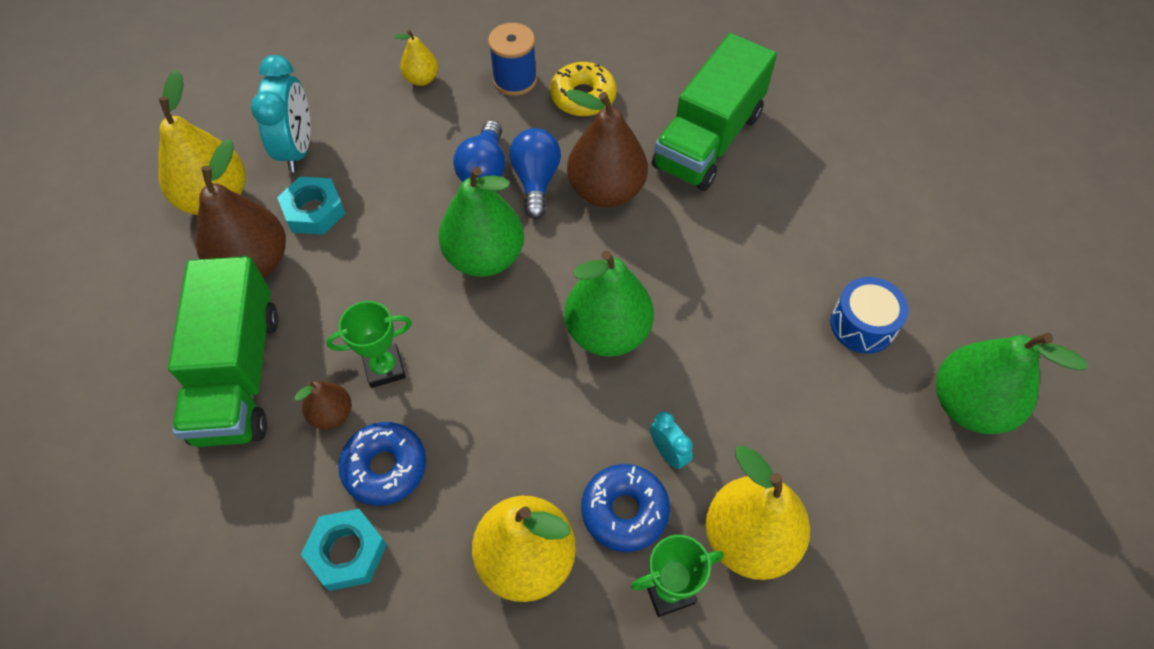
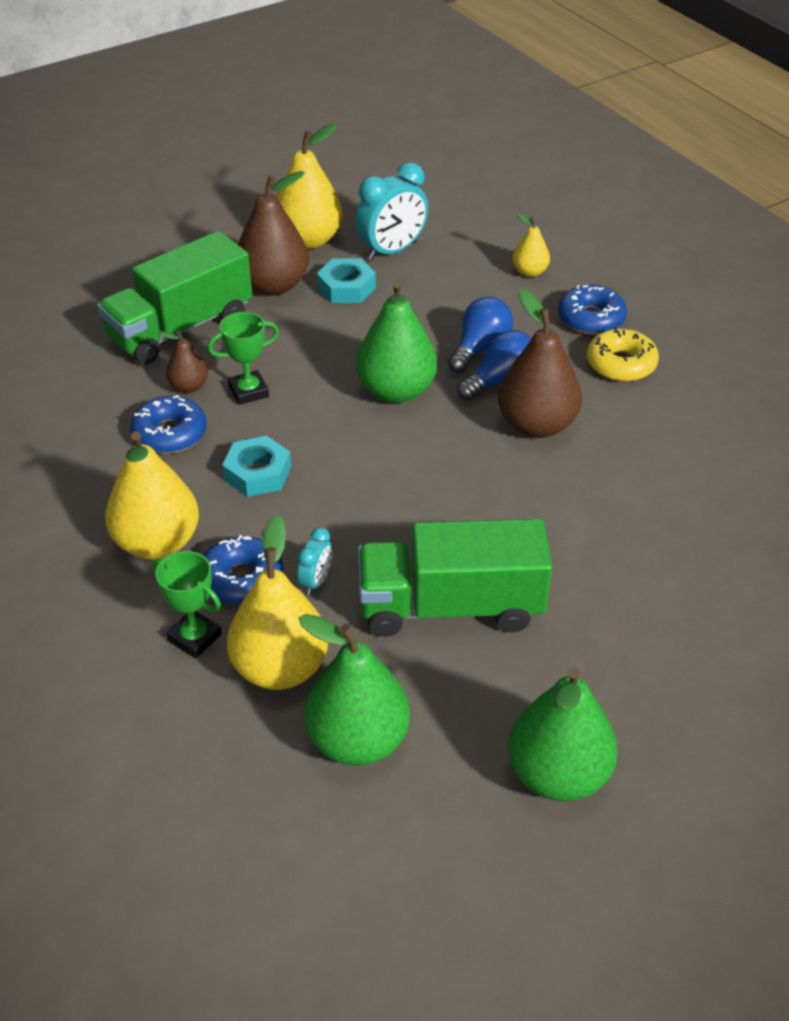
camera: 55 degrees right, 15 degrees down
turquoise nut [301,509,387,591] -> turquoise nut moved to [222,436,291,497]
green trophy [326,301,412,388] -> green trophy turned 60 degrees counterclockwise [208,312,279,405]
blue light bulb [453,120,505,182] -> blue light bulb turned 150 degrees clockwise [448,297,513,373]
blue spool [488,23,537,96] -> blue donut [558,285,627,335]
green pear [564,250,654,357] -> green pear moved to [299,614,410,766]
green truck [652,33,777,191] -> green truck moved to [358,519,552,637]
blue drum [830,277,909,354] -> none

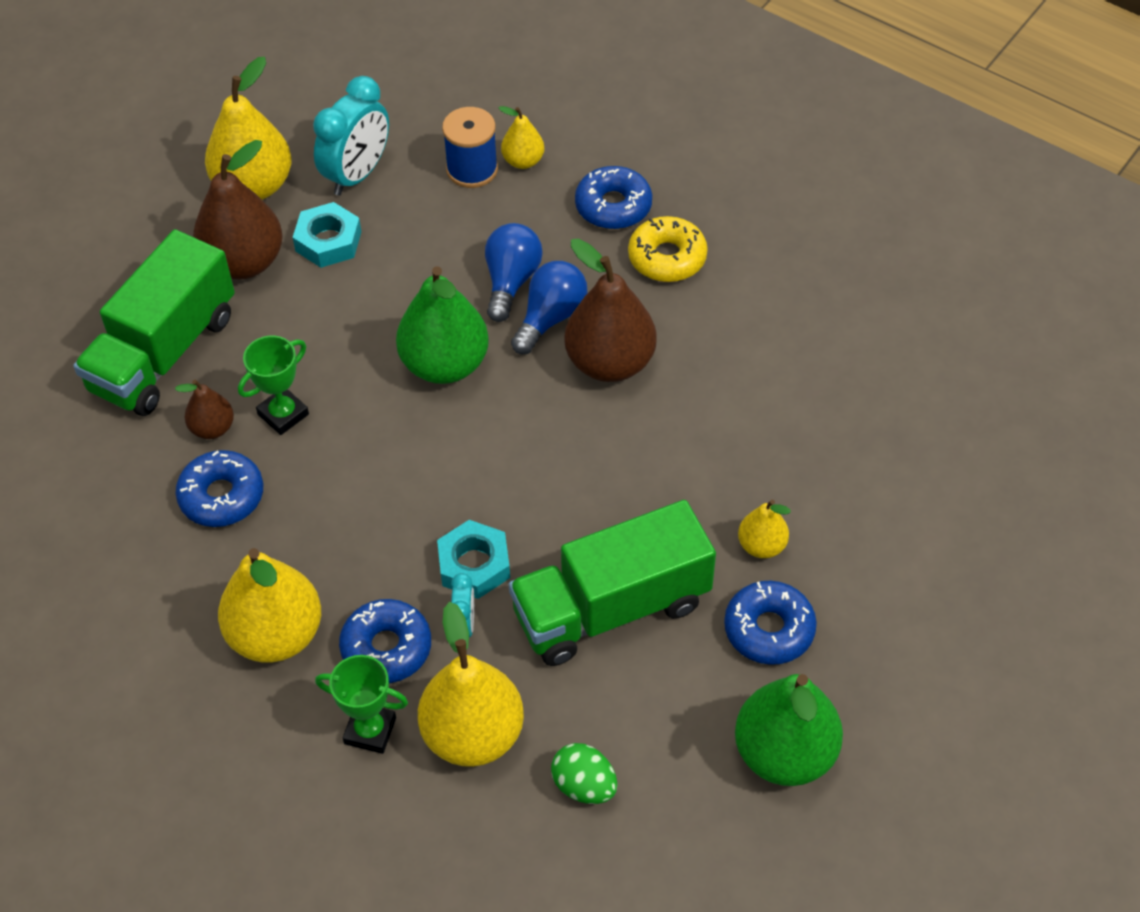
camera: 20 degrees left, 10 degrees up
turquoise nut [222,436,291,497] -> turquoise nut moved to [437,520,510,599]
green pear [299,614,410,766] -> green egg [551,743,617,804]
none -> blue spool [442,107,498,188]
none -> blue donut [724,581,817,665]
none -> yellow pear [738,500,791,558]

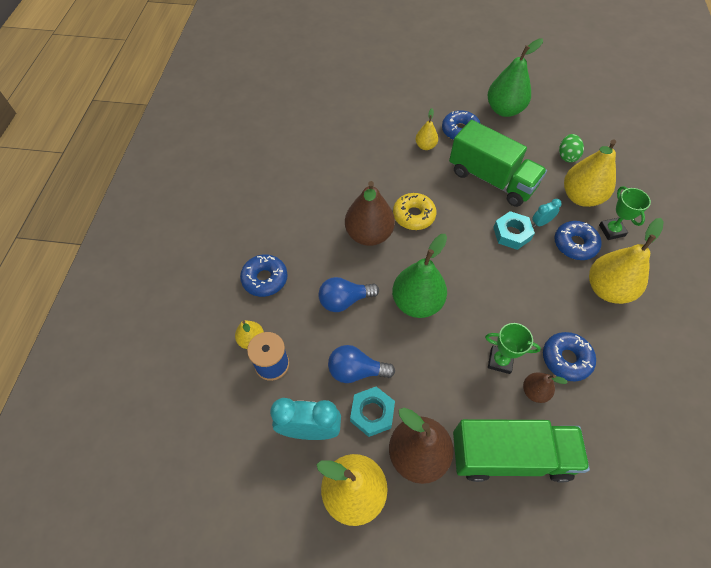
camera: 120 degrees left, 5 degrees up
blue light bulb [511,261,587,354] -> blue light bulb moved to [328,345,395,383]
yellow donut [628,216,708,282] -> yellow donut moved to [393,193,436,230]

